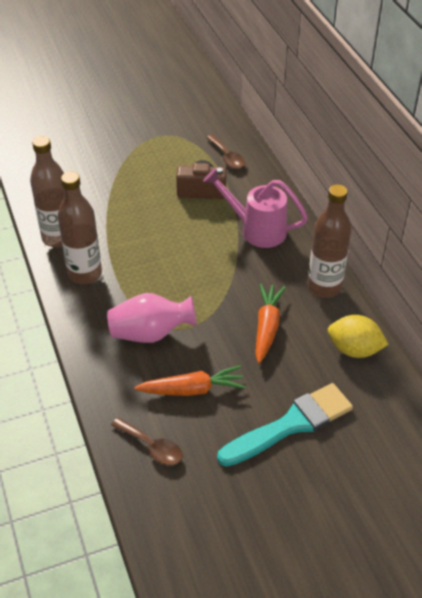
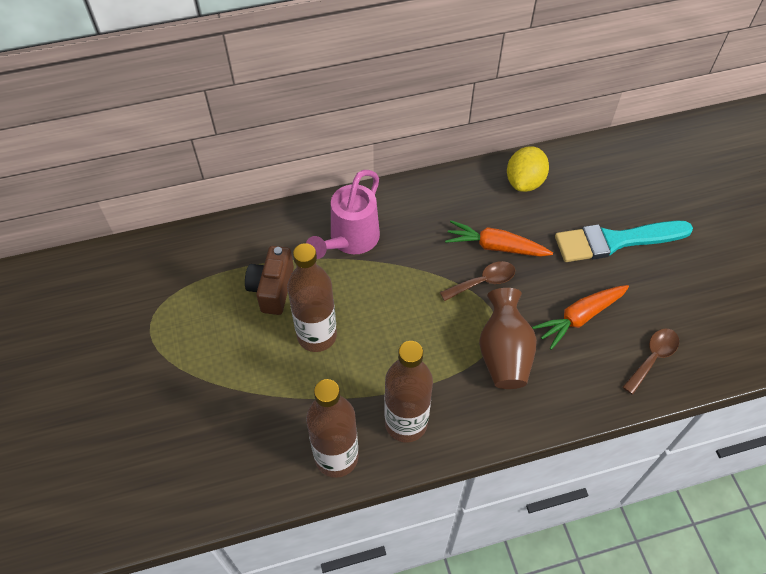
camera: 85 degrees left, 10 degrees up
pink vase [107,293,197,343] -> brown vase [479,288,537,389]
orange carrot [134,365,246,396] -> orange carrot turned 120 degrees counterclockwise [532,285,629,350]
brown spoon [206,134,245,169] -> brown spoon moved to [440,261,515,301]
turquoise brush [217,383,353,467] -> turquoise brush turned 75 degrees counterclockwise [555,221,693,262]
brown bottle [308,185,352,298] -> brown bottle moved to [287,243,337,352]

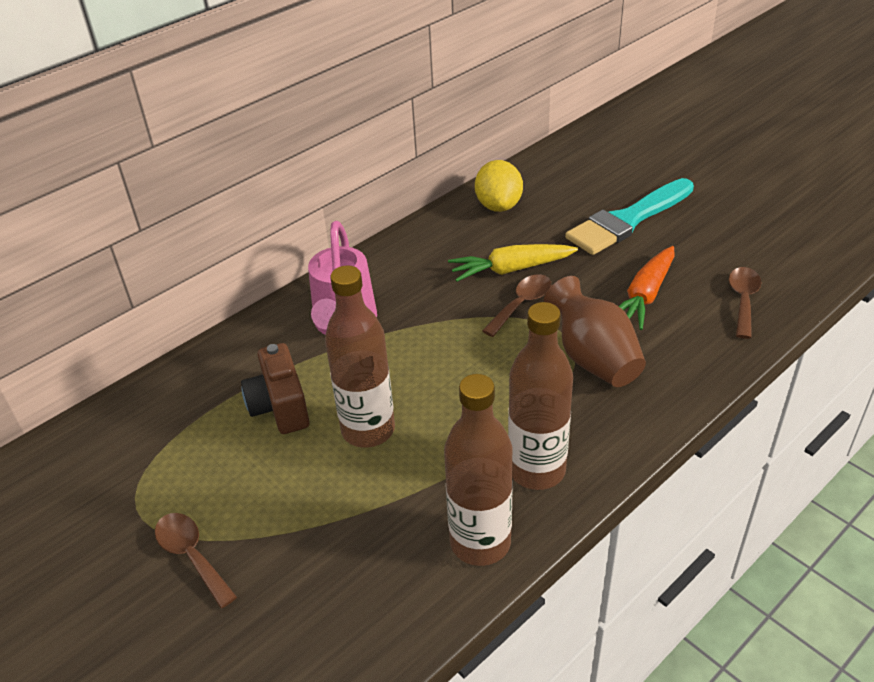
camera: 25 degrees left, 15 degrees down
orange carrot [445,220,553,257] -> yellow carrot [448,244,578,282]
none -> brown spoon [155,513,237,608]

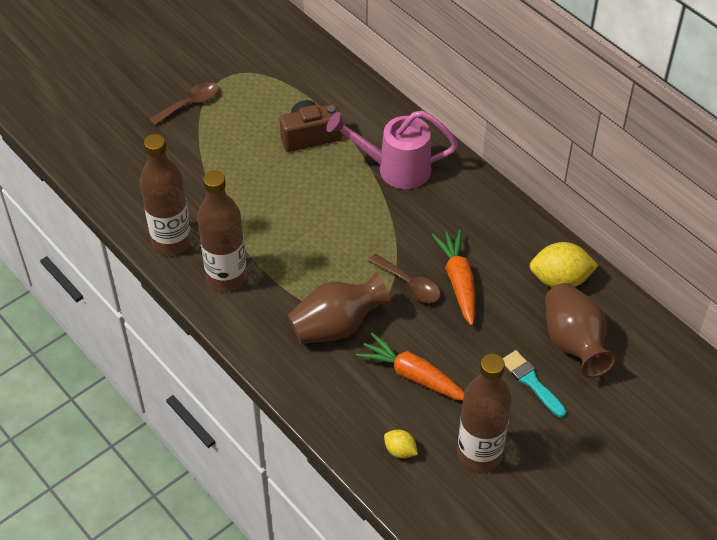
camera: 90 degrees right, 10 degrees up
brown bottle [325,265,395,448] -> brown bottle moved to [457,354,512,472]
yellow carrot [448,244,578,282] -> orange carrot [432,229,476,326]
turquoise brush [565,178,694,255] -> turquoise brush [502,350,566,417], size x0.53
brown spoon [729,267,761,339] -> yellow lemon [384,429,418,459]
none -> brown vase [545,283,616,378]

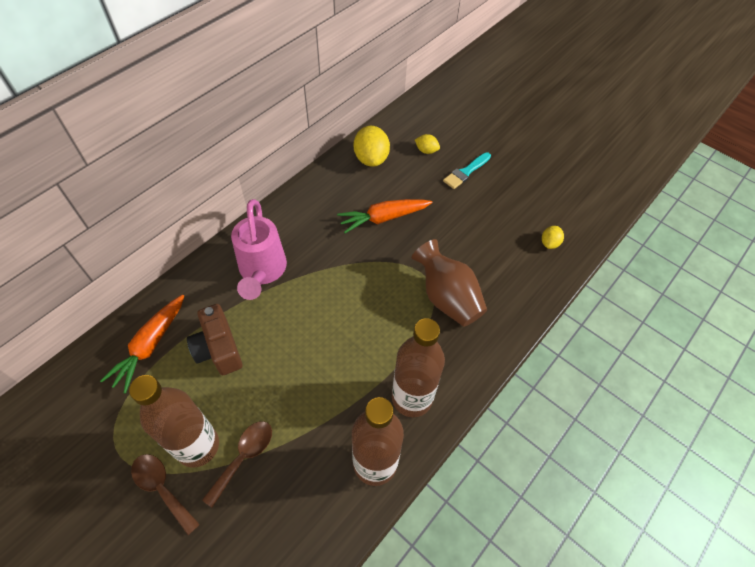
camera: 100 degrees left, 5 degrees up
orange carrot [356,333,464,401] -> orange carrot moved to [100,294,184,393]
brown spoon [368,254,441,303] -> brown spoon moved to [202,421,272,508]
brown bottle [457,354,512,472] -> brown bottle moved to [129,375,219,468]
brown vase [545,283,616,378] -> yellow lemon [415,134,440,154]

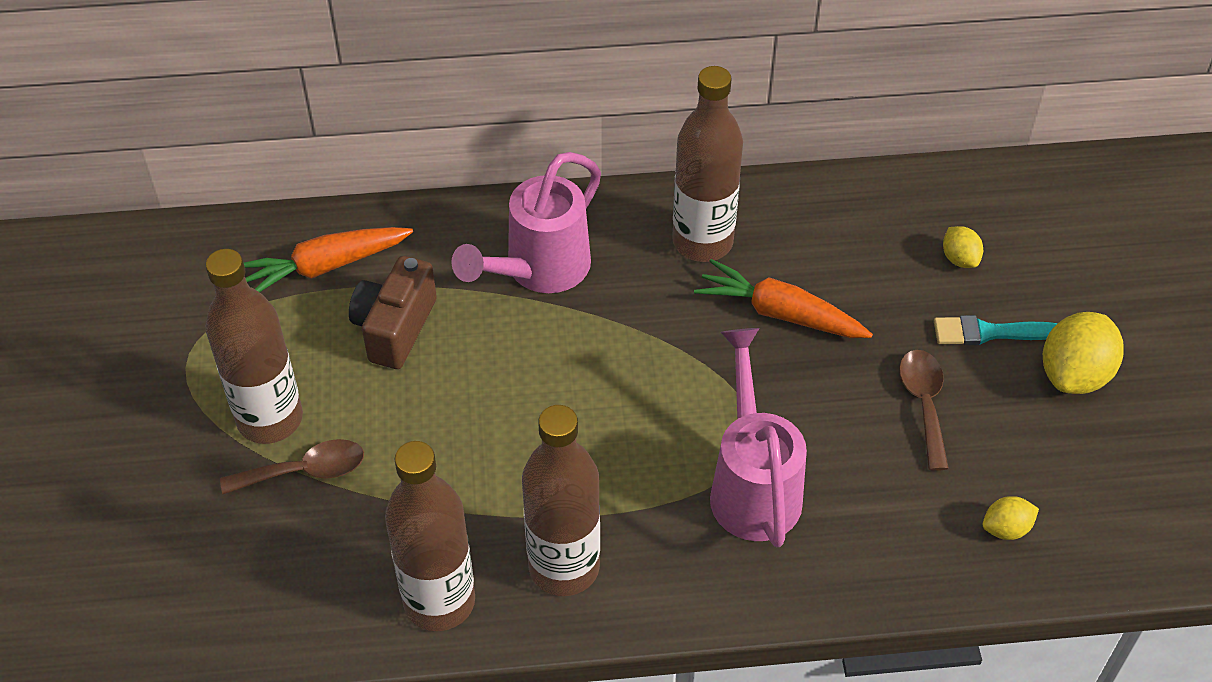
camera: 45 degrees right, 5 degrees down
brown spoon [131,454,200,535] -> brown spoon moved to [899,350,949,471]
yellow lemon [354,126,390,167] -> yellow lemon moved to [1043,312,1124,394]
brown vase [412,239,487,327] -> pink watering can [710,328,807,547]
none -> brown bottle [672,66,743,262]

